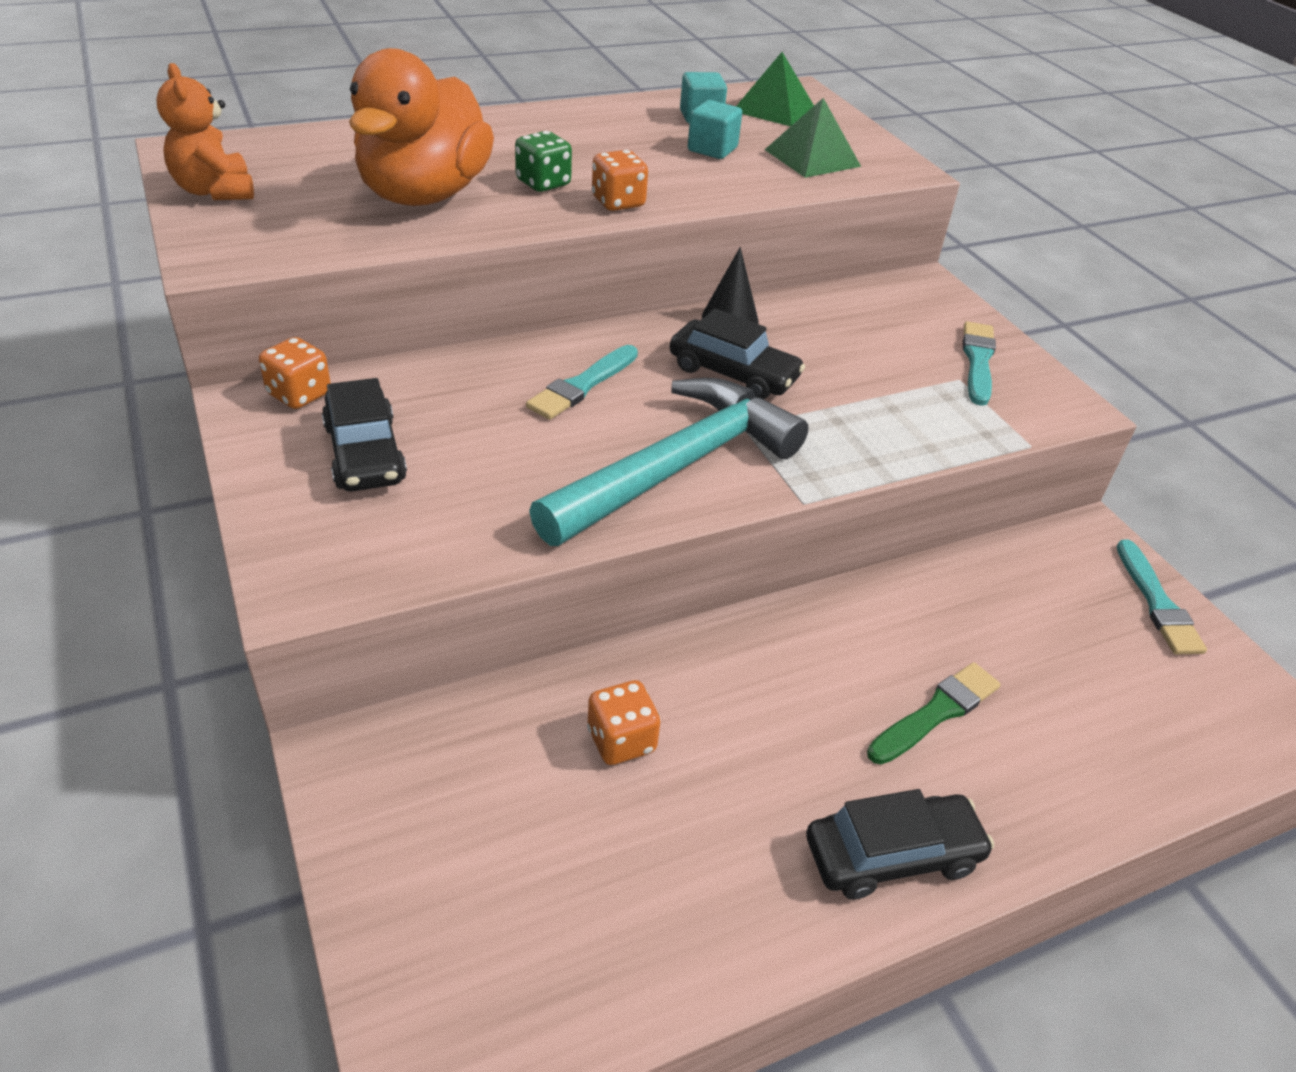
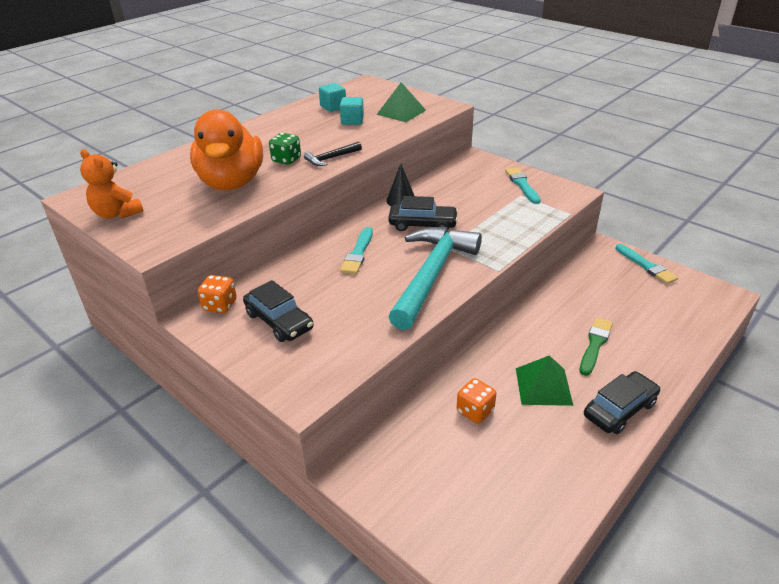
camera: 20 degrees left, 5 degrees down
orange dice [592,150,648,211] -> black hammer [304,142,362,166]
green pyramid [736,52,814,126] -> green pyramid moved to [516,355,573,406]

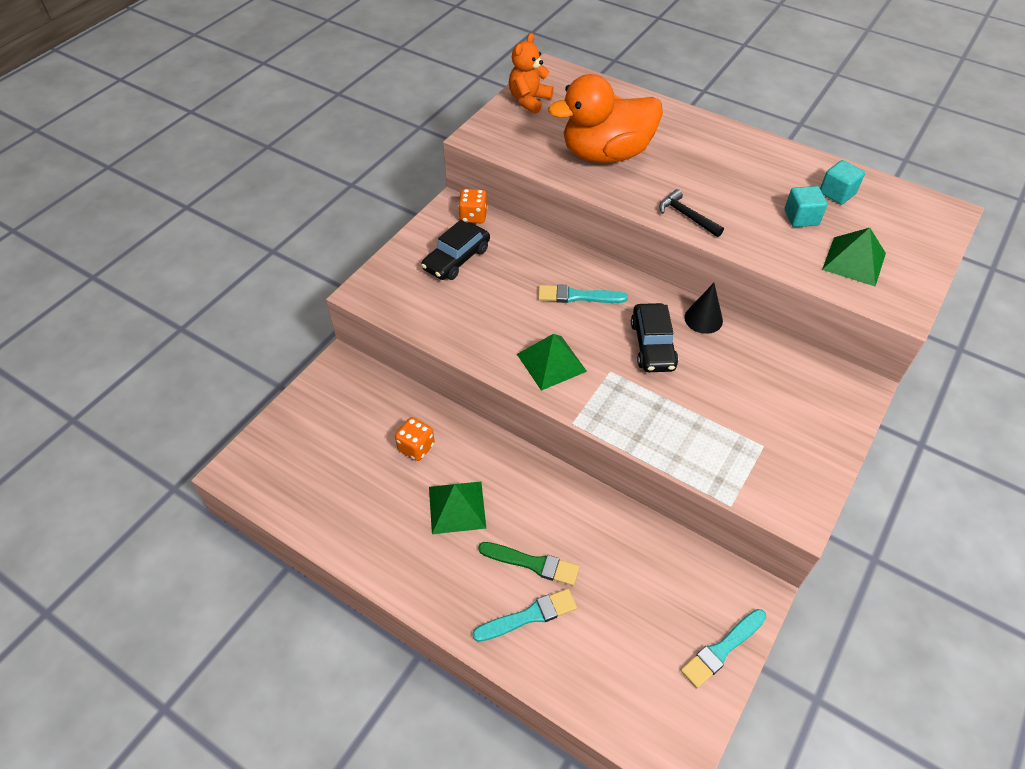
camera: 80 degrees right, 15 degrees up
green dice [269,133,301,165] -> none
turquoise hammer [388,227,482,330] -> green pyramid [517,334,587,391]
turquoise brush [505,167,541,204] -> turquoise brush moved to [473,589,577,642]
black car [584,371,660,434] -> none

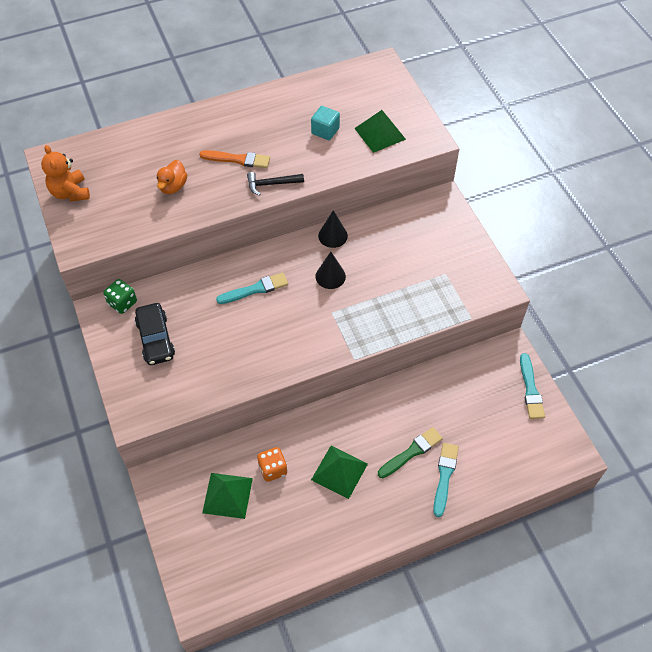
camera: 55 degrees left, 5 degrees up
orange dice [458,189,488,223] -> green dice [104,279,137,314]
green pyramid [517,334,587,391] -> green pyramid moved to [202,473,253,519]
turquoise brush [538,284,628,303] -> turquoise brush turned 150 degrees counterclockwise [216,273,288,304]
orange duck [548,74,663,163] -> orange duck [157,160,187,194], size x0.44
black car [631,303,678,372] -> black cone [315,252,346,289]
turquoise cube [820,160,865,205] -> none
none -> orange brush [199,150,270,168]

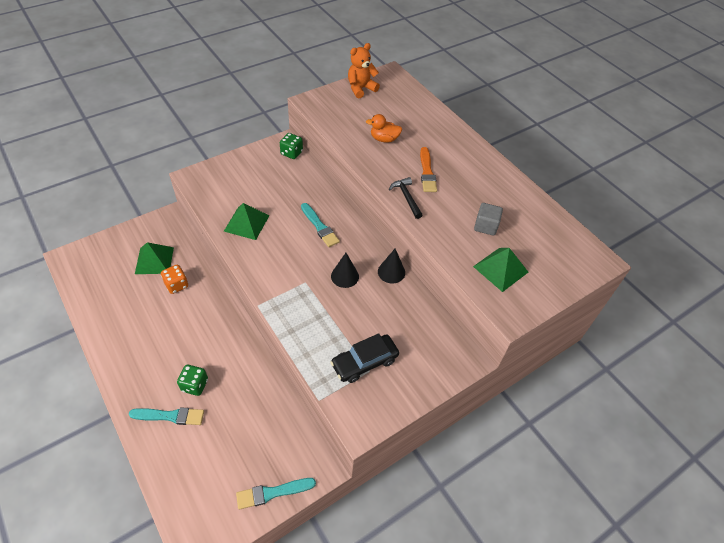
camera: 75 degrees right, 5 degrees down
black car [135,303,175,365] -> black car moved to [330,333,399,383]
turquoise cube [311,106,340,140] -> grey cube [474,203,503,236]
green pyramid [311,446,368,499] -> green pyramid moved to [224,203,269,240]
green brush [378,427,443,478] -> green dice [177,365,208,396]

